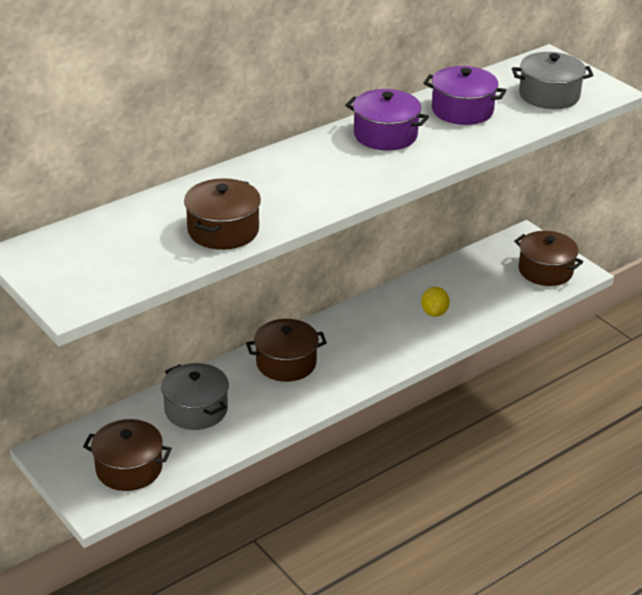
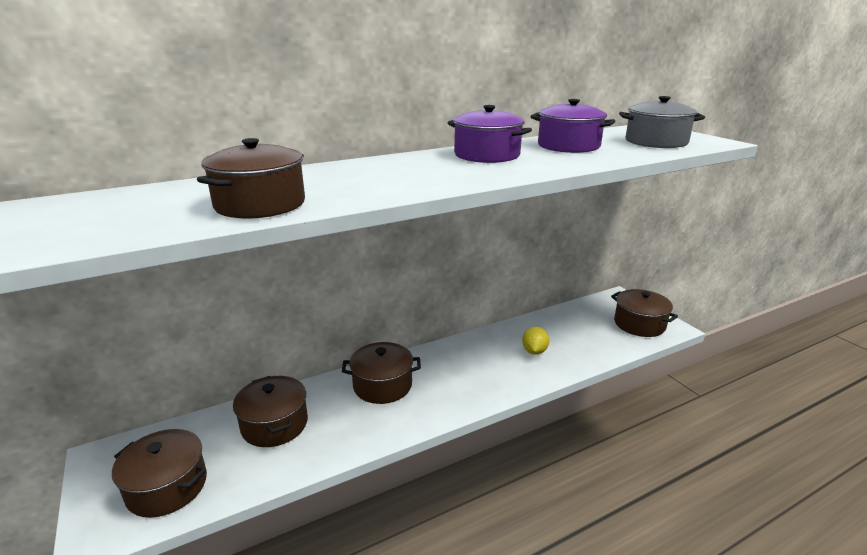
camera: 10 degrees right, 10 degrees down
grey pot [161,363,229,430] -> brown pot [233,376,308,447]

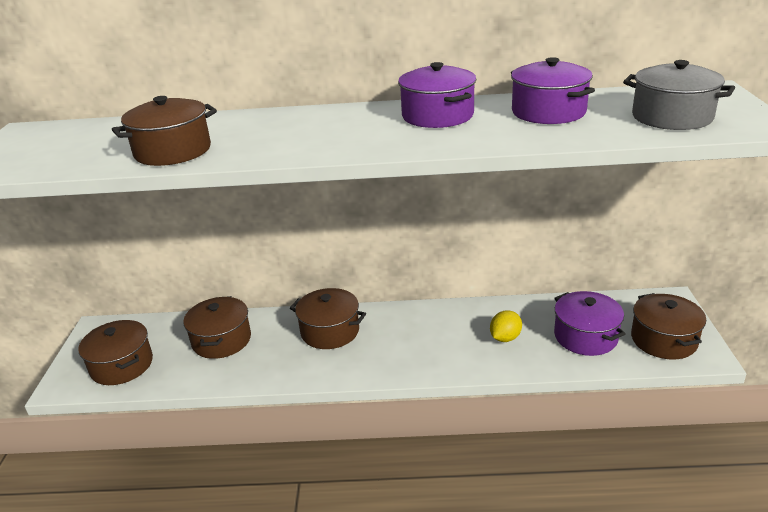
camera: 30 degrees right, 5 degrees up
none -> purple pot [554,291,625,356]

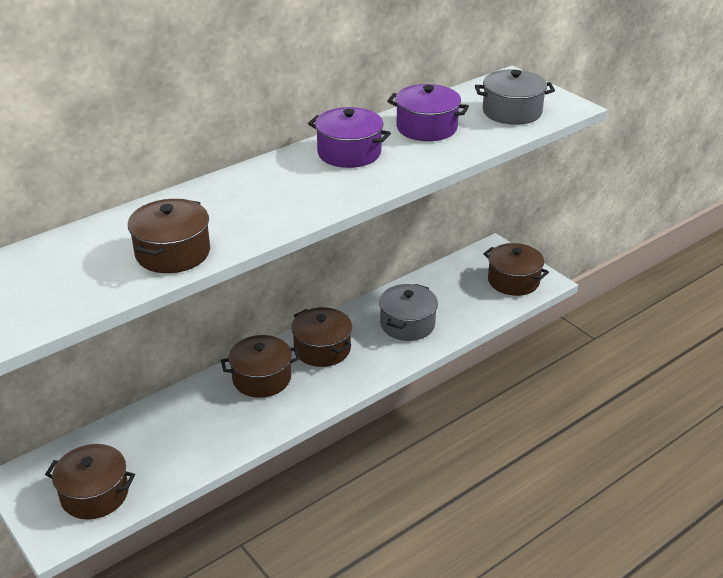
camera: 40 degrees left, 5 degrees up
brown pot [183,296,251,359] -> brown pot moved to [291,307,352,367]
yellow lemon [490,310,522,342] -> grey pot [379,284,438,341]
purple pot [554,291,625,356] -> none

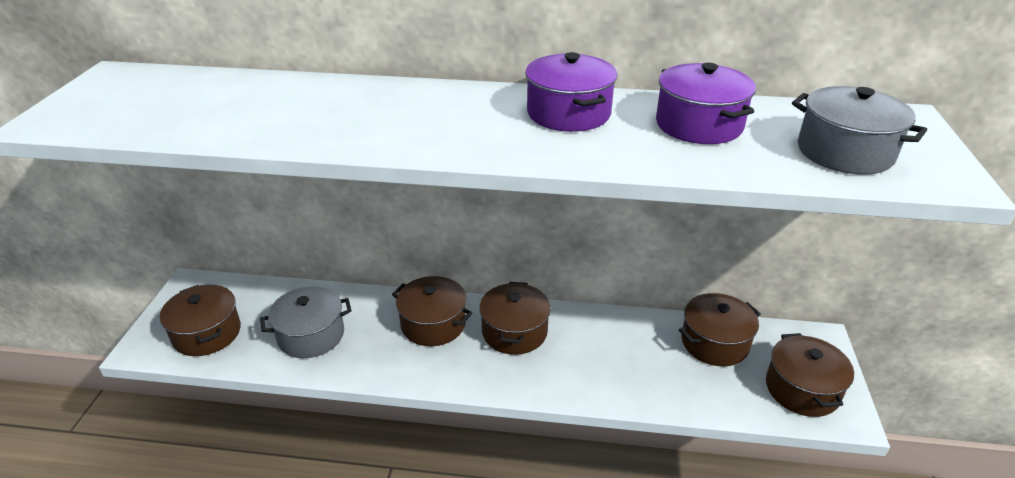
camera: 45 degrees right, 0 degrees up
brown pot [128,199,210,273] -> brown pot moved to [679,293,761,366]
grey pot [379,284,438,341] -> grey pot moved to [260,286,352,358]

